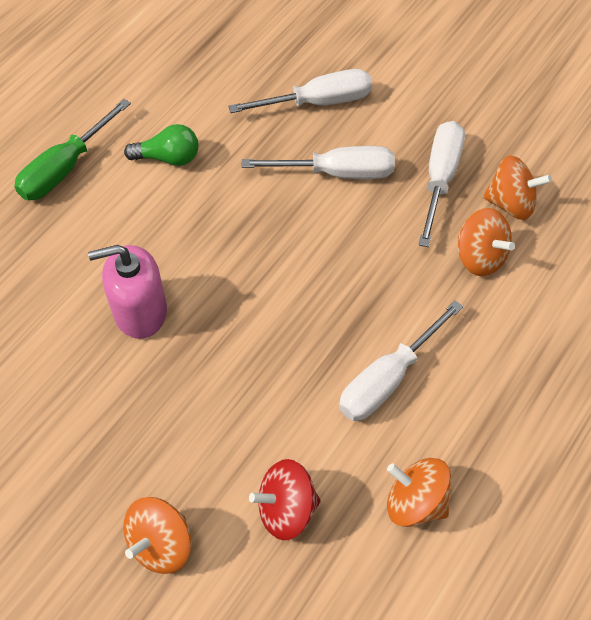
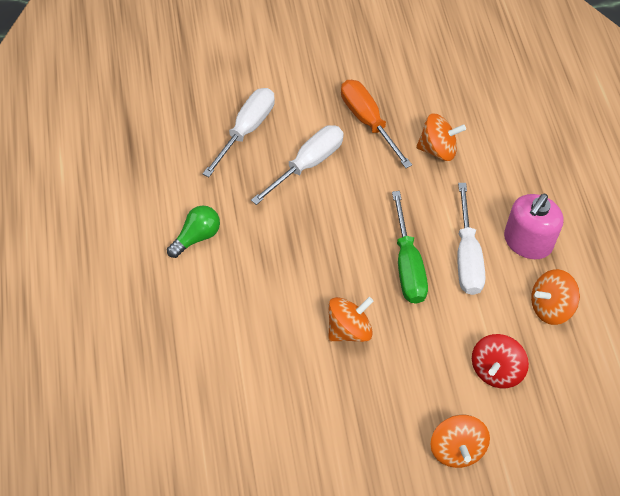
camera: 45 degrees left, 0 degrees up
green screwdriver [14,99,131,200] -> green screwdriver moved to [392,191,428,304]
pink soap dispenser [88,245,167,339] -> pink soap dispenser moved to [504,194,564,259]
white screwdriver [419,121,465,247] -> orange screwdriver [341,80,412,168]
orange spinning top [483,155,552,220] -> orange spinning top moved to [328,297,374,342]

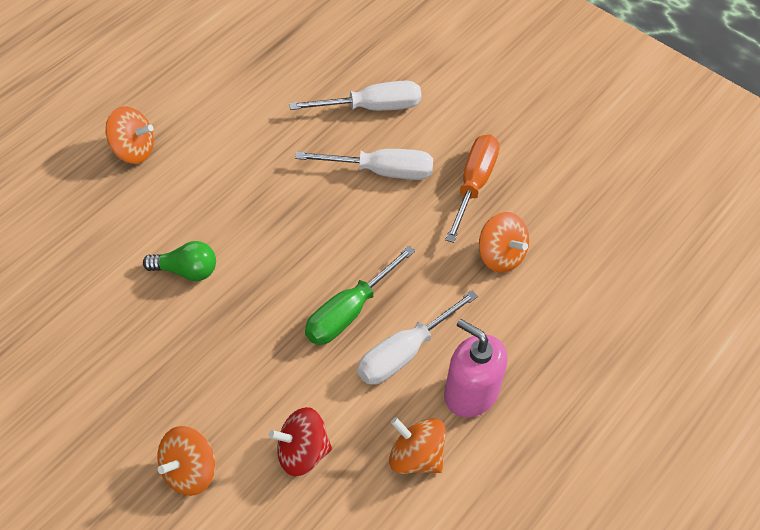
camera: 45 degrees right, 5 degrees down
green light bulb [167,205,220,258] -> green light bulb moved to [143,241,216,281]
orange spinning top [328,297,374,342] -> orange spinning top moved to [105,106,154,164]
pink soap dispenser [504,194,564,259] -> pink soap dispenser turned 45 degrees clockwise [444,319,508,418]

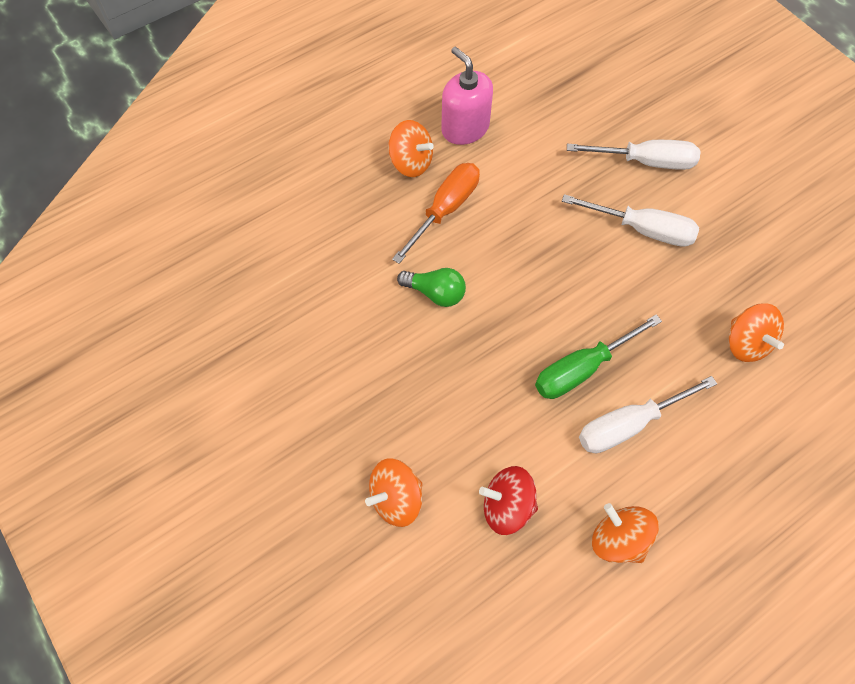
camera: 20 degrees right, 10 degrees up
pink soap dispenser [444,319,508,418] -> pink soap dispenser moved to [441,47,493,145]
orange screwdriver [445,135,500,243] -> orange screwdriver moved to [392,163,480,264]

